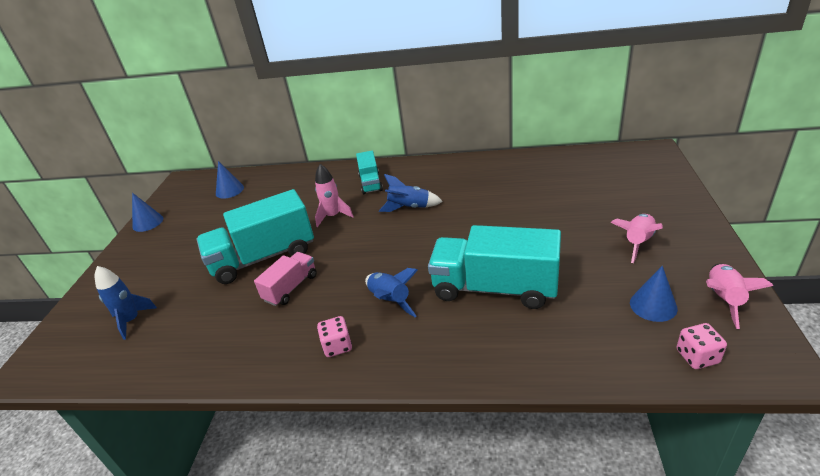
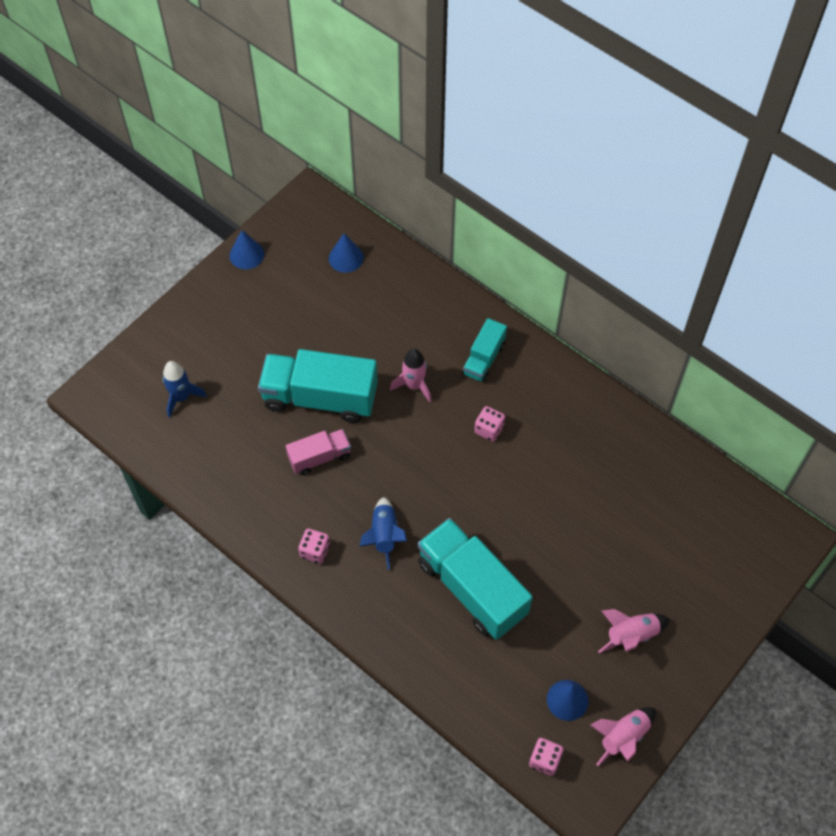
camera: 30 degrees right, 25 degrees up
blue rocket [379,174,443,212] -> pink dice [474,406,505,442]

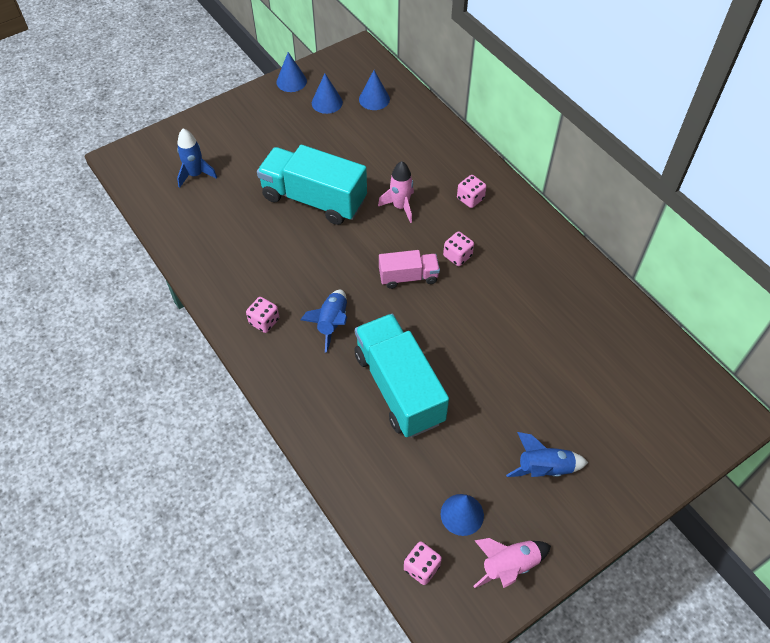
camera: 15 degrees right, 5 degrees down
pink truck [286,429,351,475] -> pink truck moved to [379,250,440,289]
turquoise truck [462,318,507,382] -> pink dice [457,175,487,208]
pink rocket [598,609,670,653] -> blue rocket [506,432,588,477]
none -> blue cone [312,74,343,114]

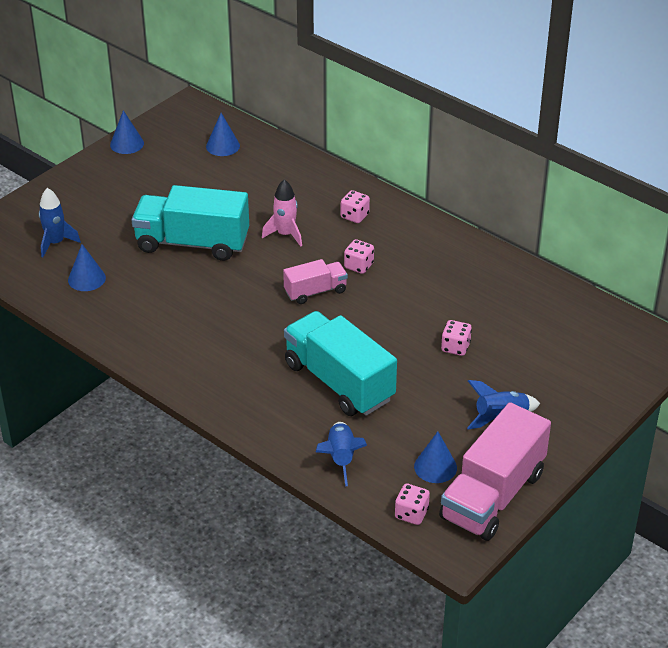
camera: 15 degrees left, 15 degrees down
pink dice [246,297,279,333] -> pink dice moved to [441,320,472,356]
blue rocket [300,290,347,353] -> blue rocket moved to [316,422,367,487]
blue cone [312,74,343,114] -> blue cone moved to [68,244,106,291]
pink rocket [474,538,551,588] -> pink truck [439,402,551,541]

